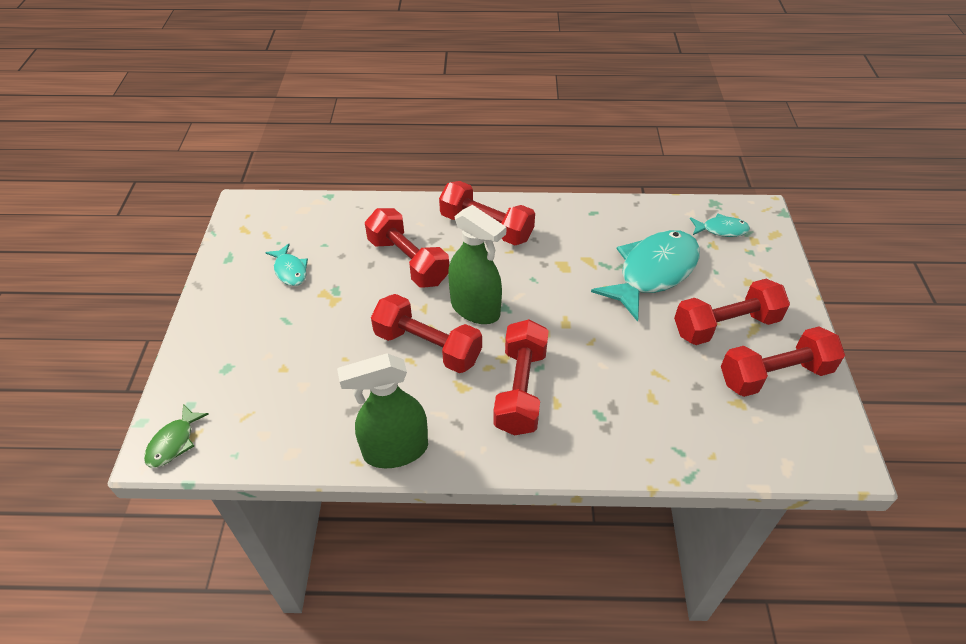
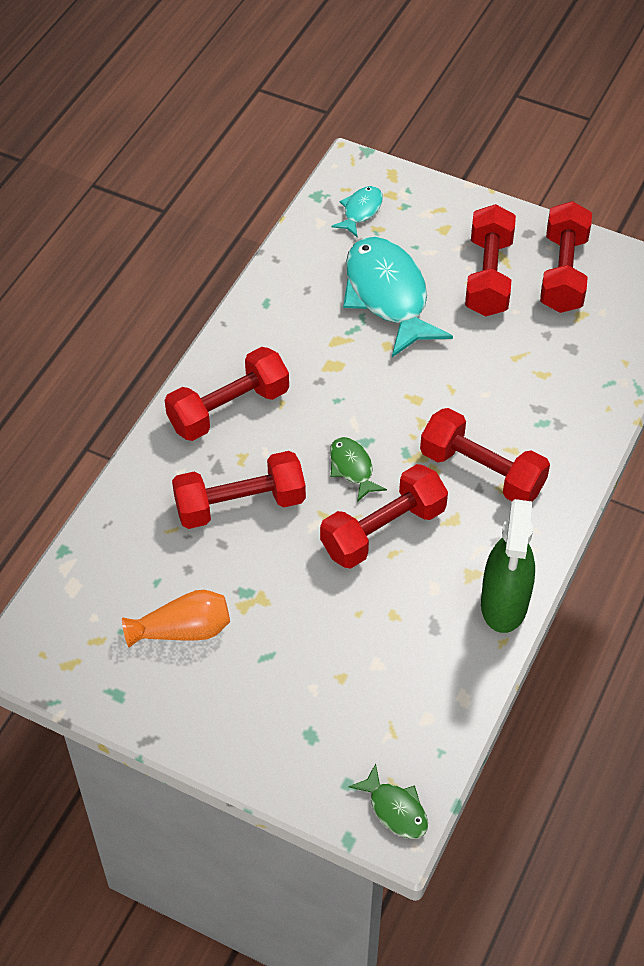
camera: 65 degrees left, 5 degrees up
turquoise fish [265,243,308,286] -> orange vase [122,590,230,648]
green spray bottle [448,205,506,324] -> green fish [330,437,387,502]

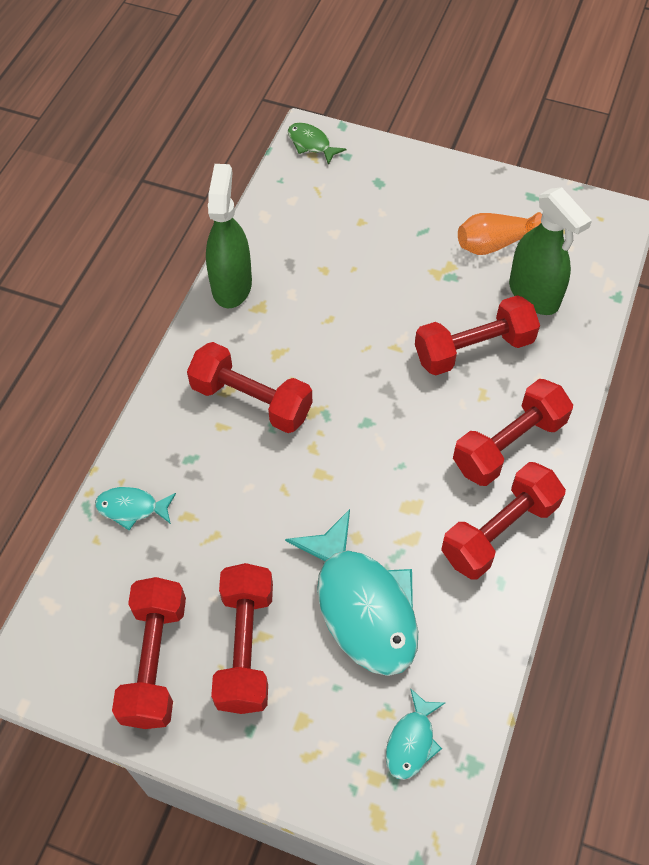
camera: 175 degrees right, 5 degrees up
red dumbbell [320,464,448,568] -> red dumbbell moved to [441,462,566,579]
green fish [330,437,387,502] -> none
none -> turquoise fish [95,487,176,530]
none -> green spray bottle [509,187,592,315]

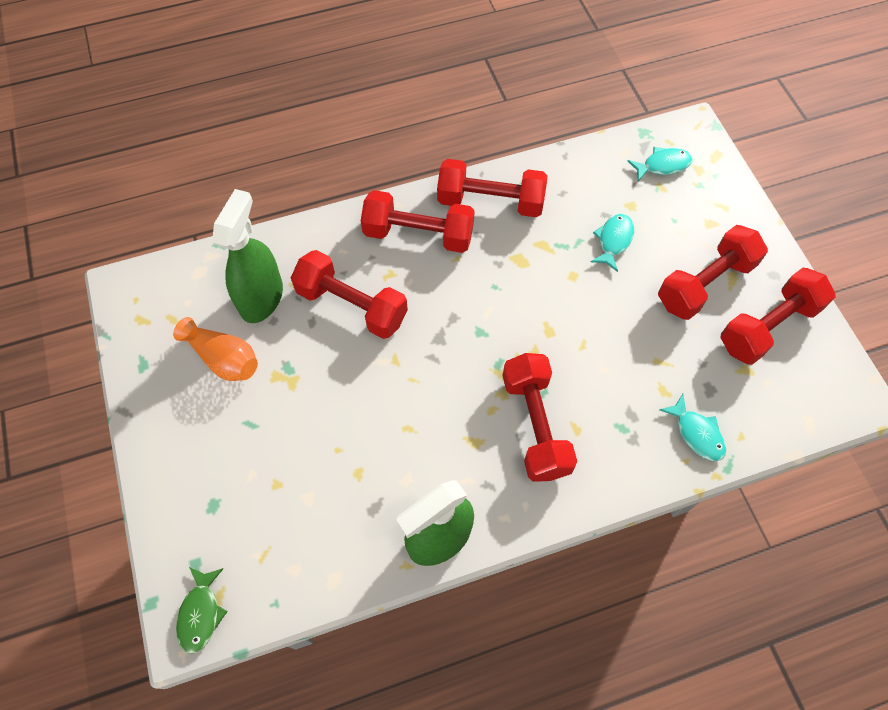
camera: 130 degrees left, 5 degrees up
turquoise fish [285,509,418,676] -> turquoise fish [591,214,634,272], size x0.47

